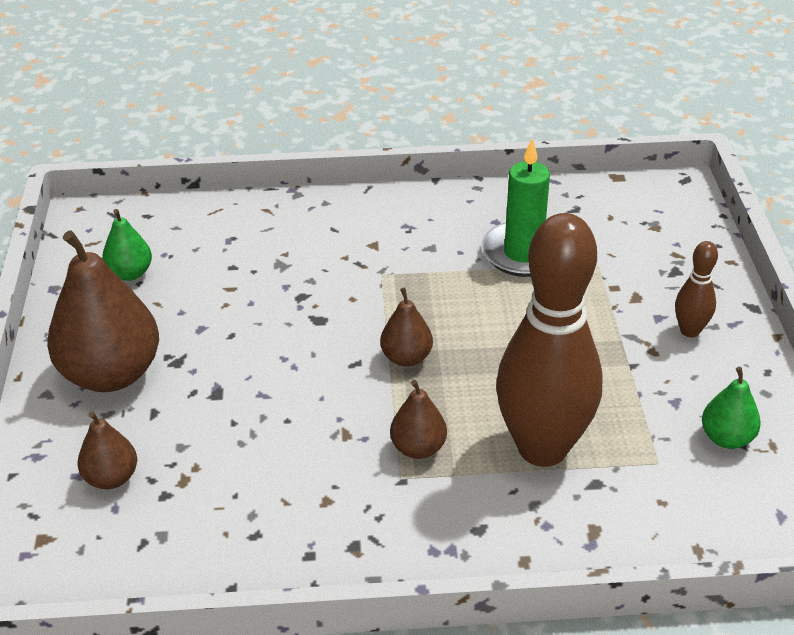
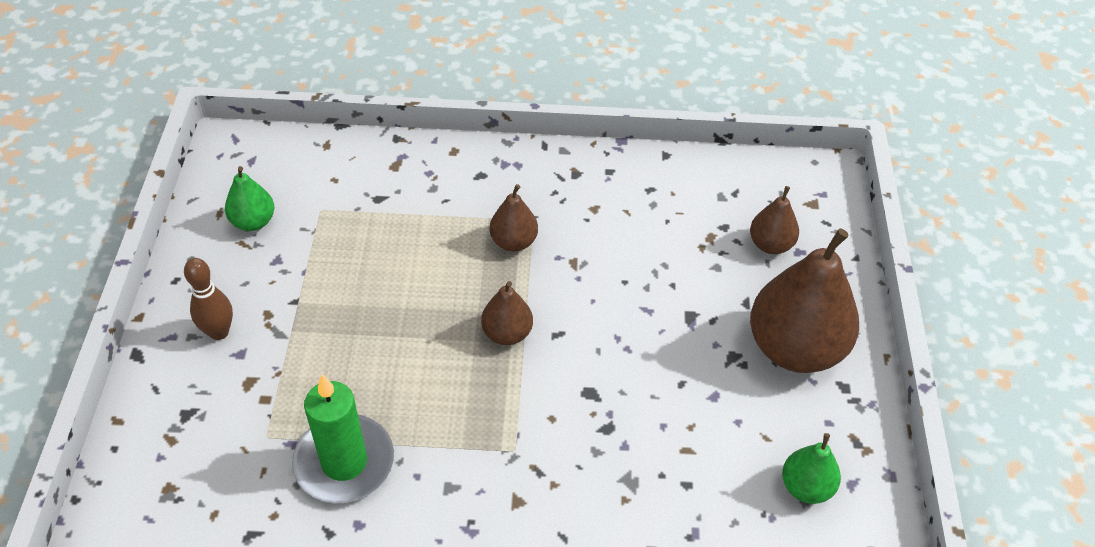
camera: 175 degrees left, 10 degrees up
brown bowling pin [496,213,602,467] -> none

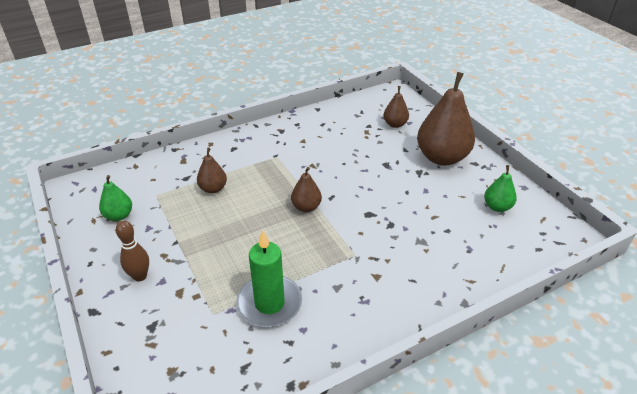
camera: 30 degrees left, 10 degrees down
brown pear [490,184,538,251] -> brown pear moved to [197,148,227,193]

